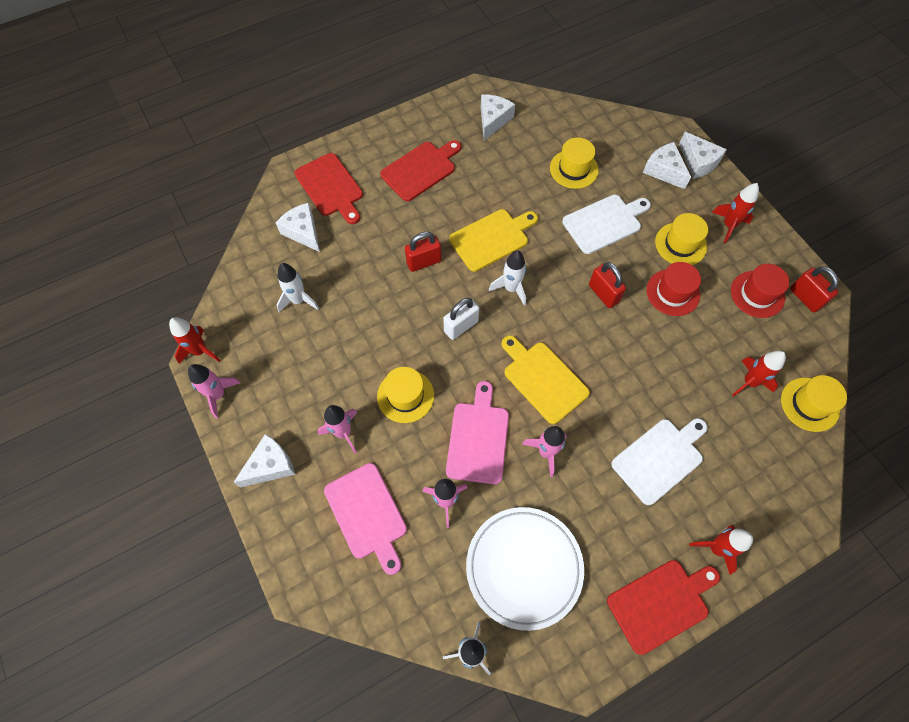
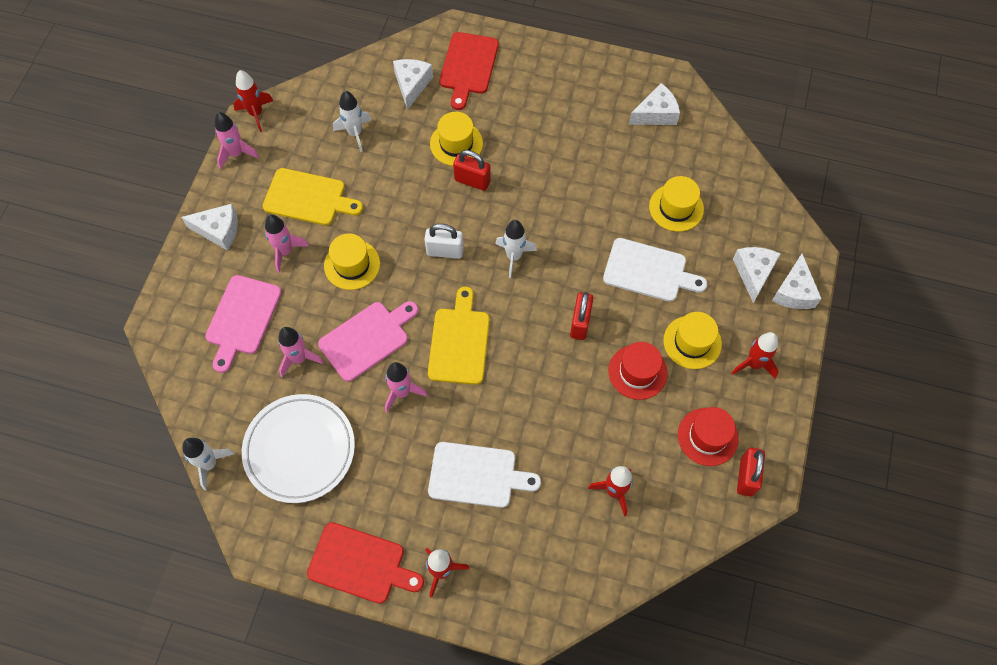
camera: 45 degrees right, 0 degrees up
red cutting board [380,140,461,201] -> none
yellow cutting board [449,209,538,272] -> yellow cutting board moved to [263,168,363,225]
yellow hat [781,375,847,432] -> yellow hat moved to [430,112,483,166]

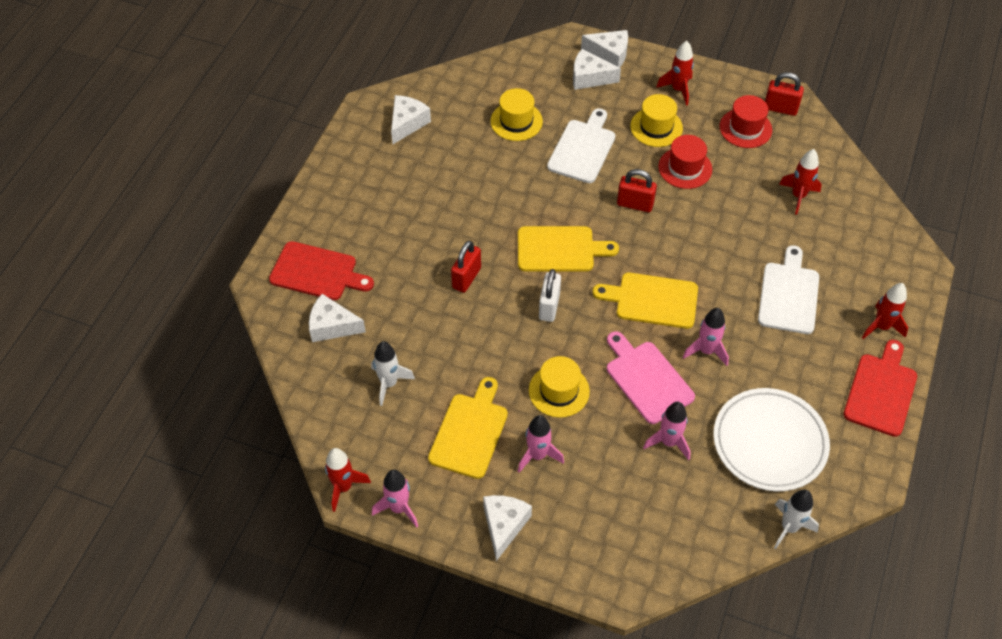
camera: 85 degrees left, 10 degrees down
pink cutting board [205,275,282,373] -> none
yellow hat [430,112,483,166] -> none
white rocket [495,220,537,278] -> yellow cutting board [518,226,619,271]
white cheese [629,83,680,125] -> white cheese turned 45 degrees clockwise [391,95,431,144]

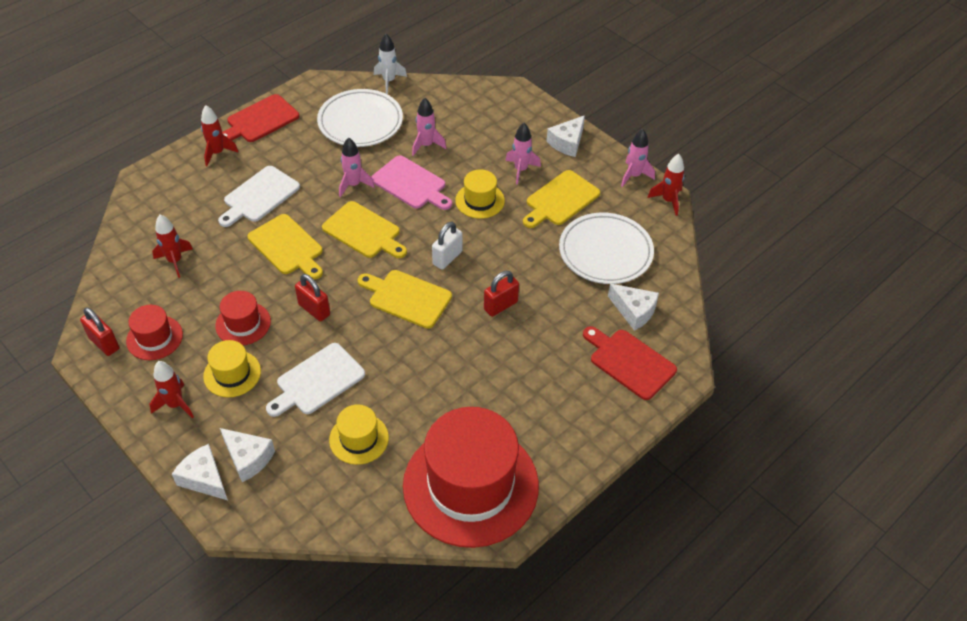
camera: 155 degrees left, 5 degrees down
white rocket [371,341,415,406] -> white plate [559,213,654,284]
white cheese [391,95,431,144] -> red hat [403,407,539,548]
pink cutting board [607,331,695,424] -> pink cutting board turned 45 degrees counterclockwise [371,155,452,210]
none -> yellow cutting board [248,214,323,279]

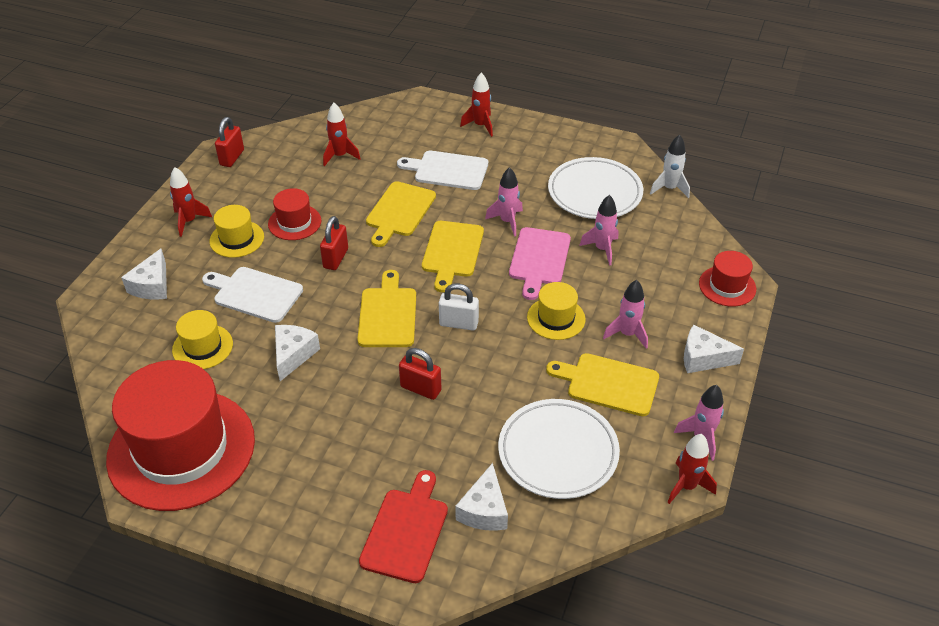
camera: 65 degrees right, 5 degrees down
red hat [126,305,183,360] -> red hat moved to [699,251,756,307]
white cheese [172,444,228,500] -> white cheese moved to [275,325,320,381]
red cutting board [222,94,299,142] -> none

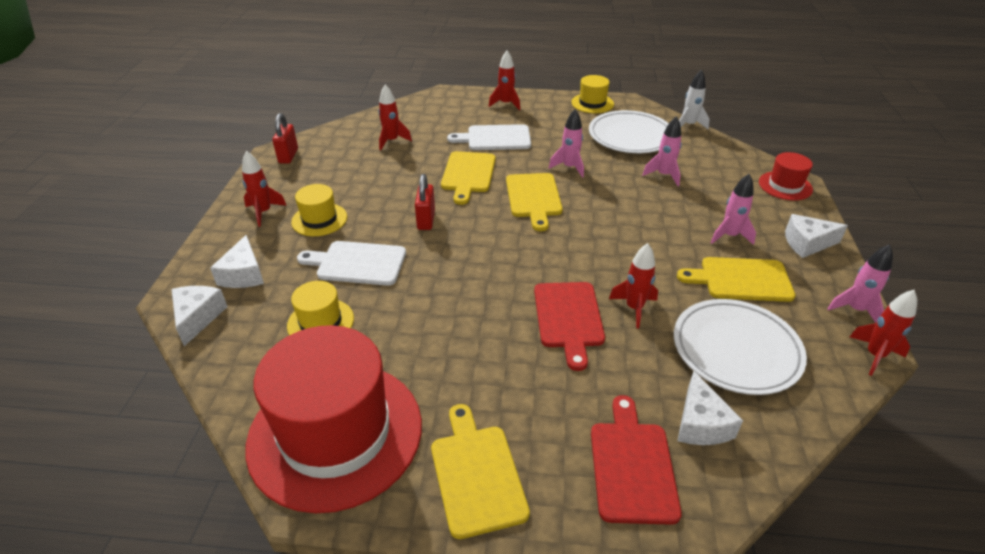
camera: 15 degrees left, 5 degrees down
red hat [268,188,321,240] -> none
white cheese [275,325,320,381] -> white cheese moved to [171,286,228,346]
yellow cutting board [358,270,416,347] -> yellow cutting board moved to [431,404,530,539]
red padlock [399,348,441,400] -> red cutting board [534,282,605,371]
white padlock [439,283,479,331] -> none
pink cutting board [509,227,571,300] -> none
yellow hat [527,282,586,340] -> yellow hat moved to [571,75,614,113]
none -> red rocket [609,243,658,329]

